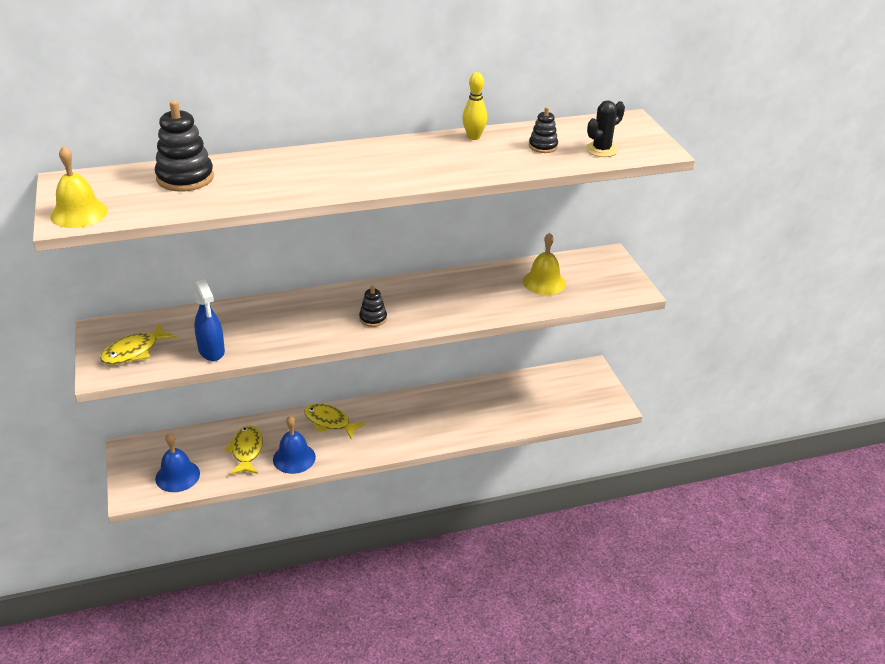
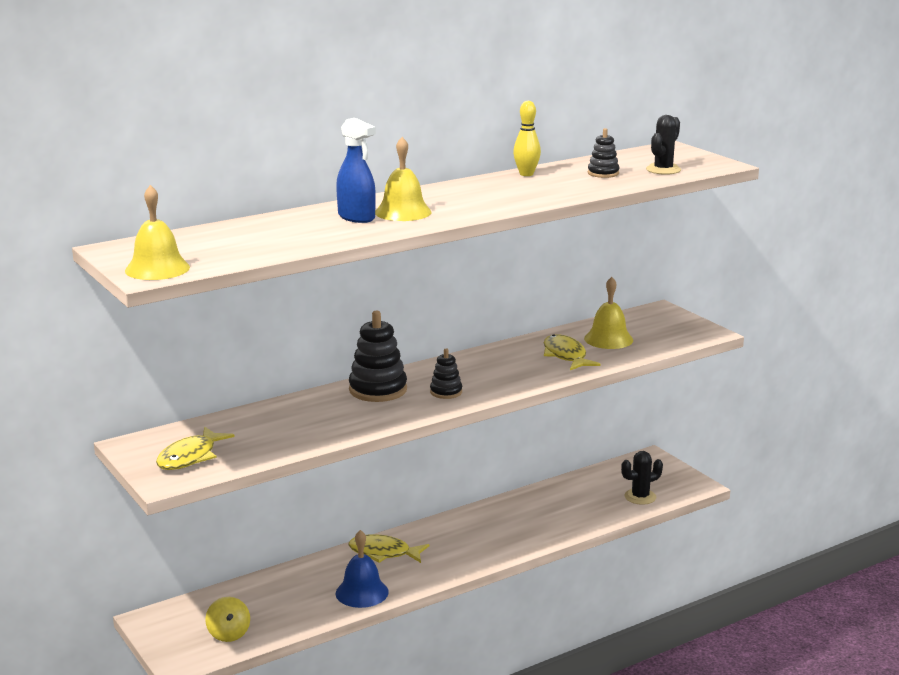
camera: 15 degrees left, 15 degrees down
black stacking toy [155,100,214,192] -> black stacking toy moved to [349,311,407,402]
blue bell [155,433,200,492] -> yellow spinning top [205,597,250,642]
blue spray bottle [194,279,225,361] -> blue spray bottle moved to [336,118,376,223]
yellow fish [224,425,263,475] -> yellow fish moved to [544,334,600,370]
none -> yellow bell [375,137,432,221]
none -> black cactus [621,451,663,505]

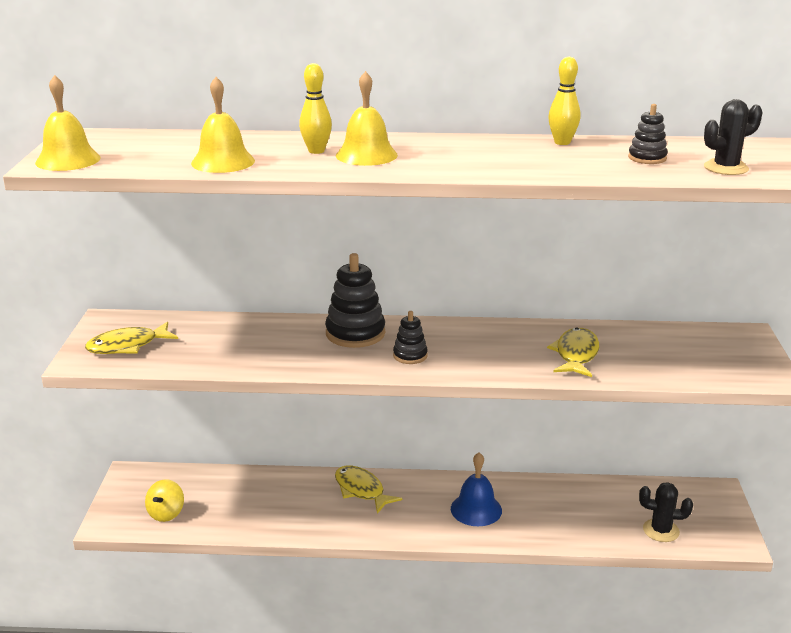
camera: 35 degrees right, 5 degrees up
blue spray bottle [336,118,376,223] -> yellow bowling pin [299,63,332,154]
blue bell [336,530,389,608] -> blue bell moved to [451,452,502,526]
yellow bell [584,277,633,349] -> yellow bell moved to [191,77,255,173]

